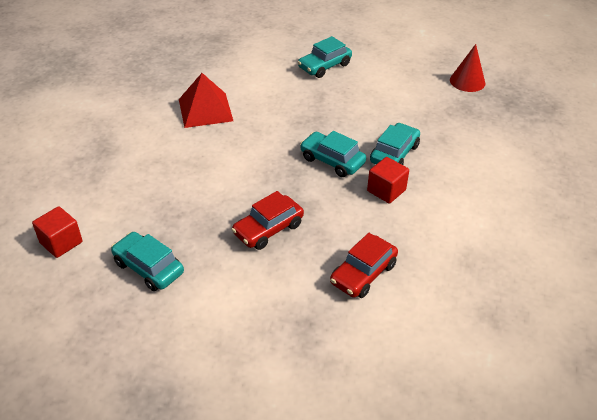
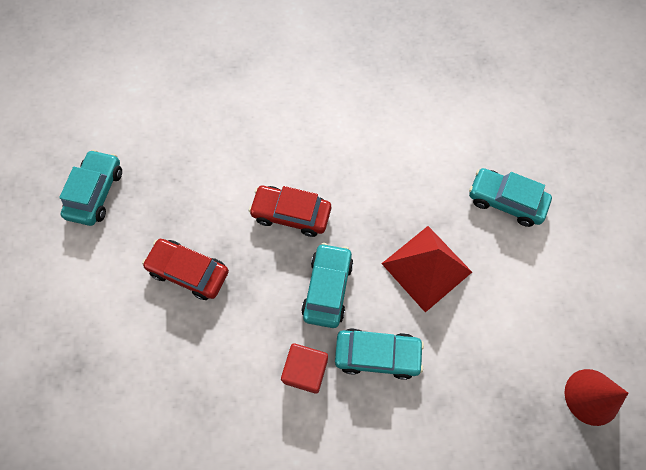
camera: 65 degrees right, 25 degrees up
red cube [32,206,82,258] -> none
red pyramid [179,73,233,128] -> red pyramid moved to [381,226,472,313]
red car [330,233,398,298] -> red car moved to [249,186,331,237]

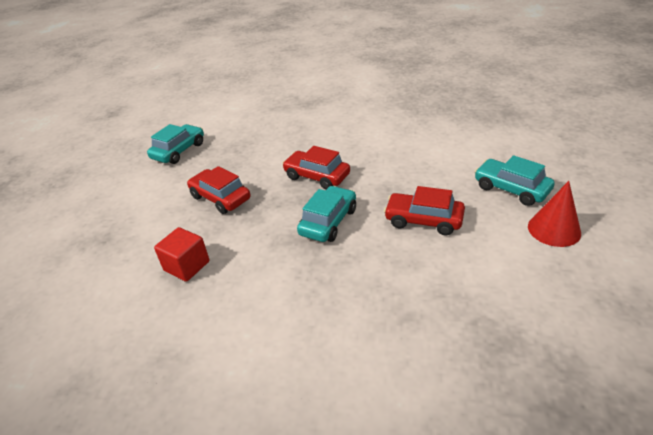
camera: 20 degrees right, 30 degrees down
red cube [281,343,328,394] -> red cube moved to [154,227,209,282]
turquoise car [335,328,424,380] -> none
red pyramid [381,226,472,313] -> red car [384,186,465,235]
red cone [564,369,628,426] -> red cone moved to [528,181,581,247]

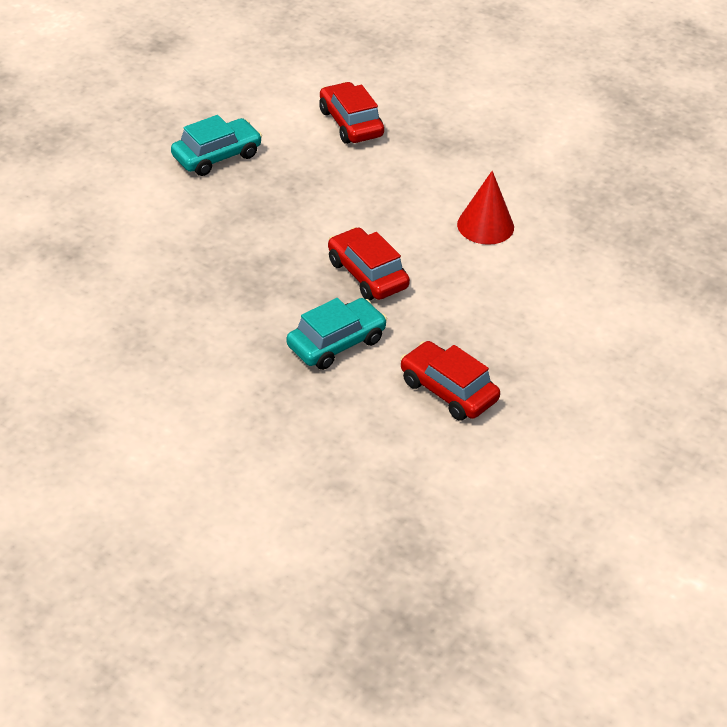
camera: 20 degrees right, 5 degrees up
red cube [154,227,209,282] -> none
red car [187,166,250,214] -> red car moved to [319,82,384,144]
turquoise car [474,155,555,206] -> none
red cone [528,181,581,247] -> red cone moved to [457,171,514,245]

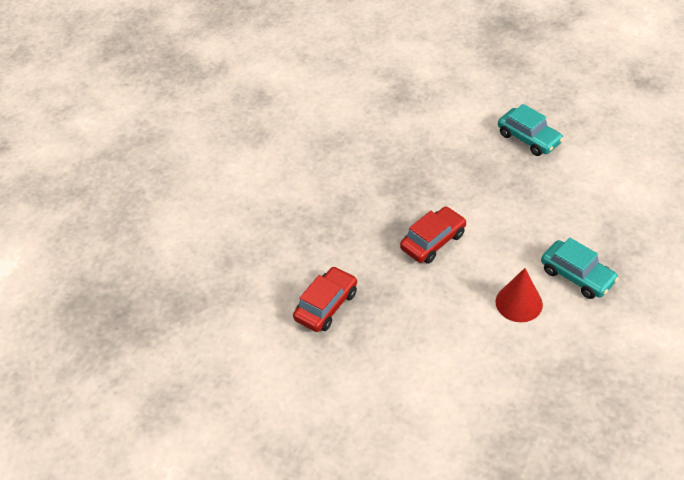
camera: 85 degrees right, 5 degrees up
turquoise car [287,298,387,370] -> turquoise car moved to [541,238,619,299]
red car [319,82,384,144] -> none

